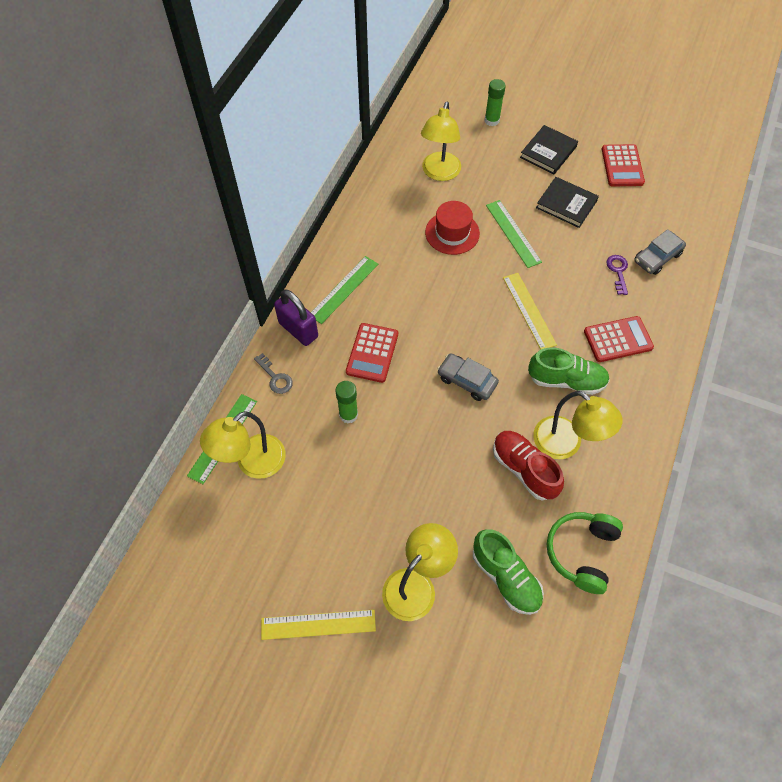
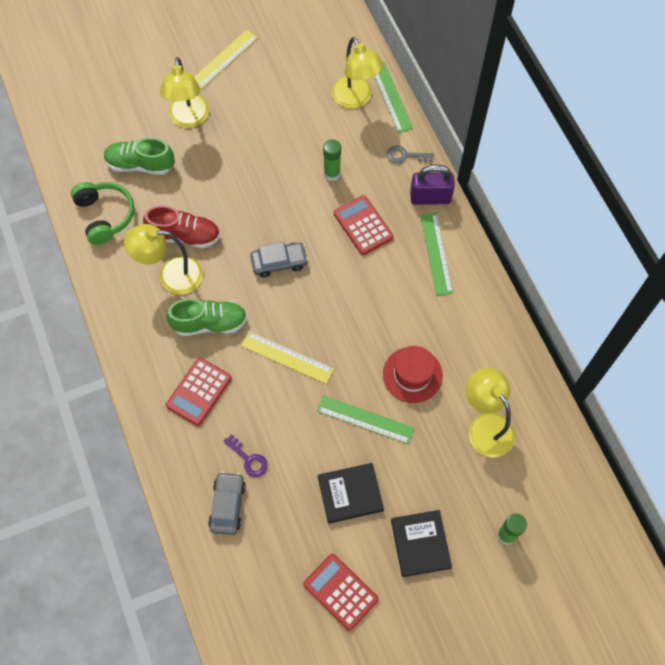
camera: 135 degrees right, 5 degrees up
yellow lamp [200,411,286,479] -> yellow lamp turned 150 degrees clockwise [332,37,384,109]
green shoe [528,347,610,395] -> green shoe turned 150 degrees counterclockwise [166,299,247,336]

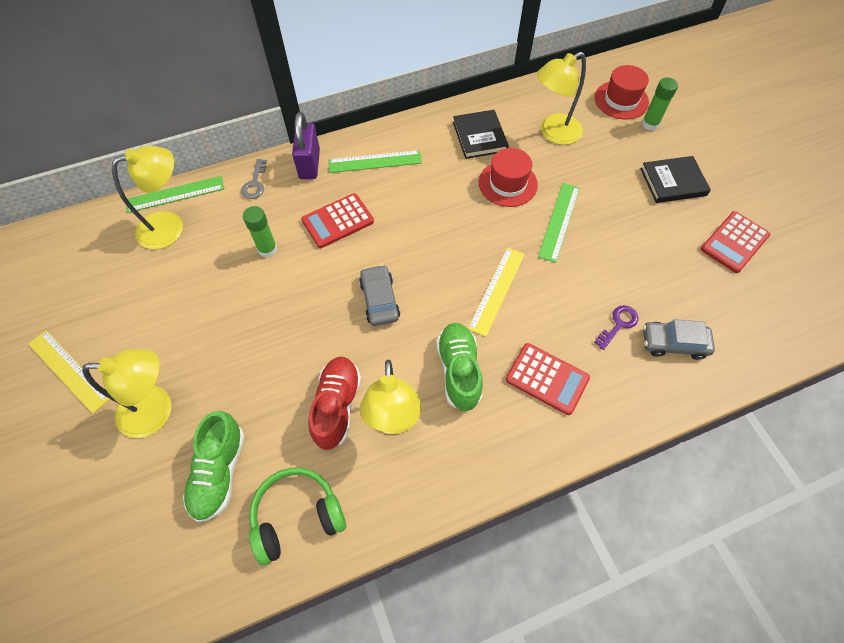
camera: 90 degrees left, 5 degrees down
black book [318,463,384,524] -> black book moved to [453,110,509,159]
none -> red hat [594,65,649,120]

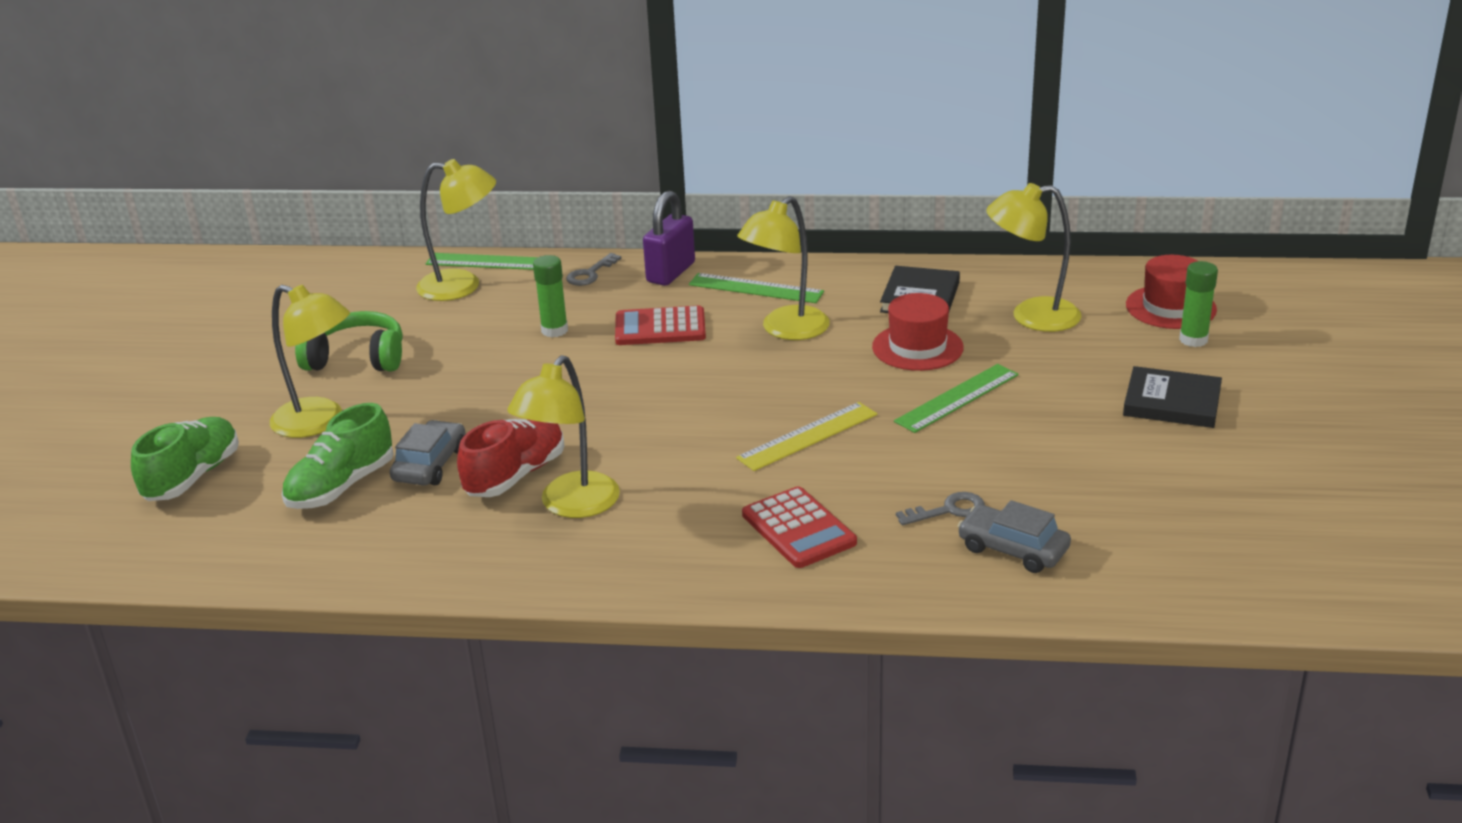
camera: 30 degrees right, 30 degrees down
yellow ruler [28,331,110,413] -> none
green headphones [249,468,346,565] -> green headphones moved to [295,311,403,371]
grey car [359,265,400,326] -> grey car moved to [390,420,466,485]
green shoe [436,323,483,411] -> green shoe moved to [131,417,239,501]
purple key [594,305,639,350] -> grey key [896,492,985,525]
red calculator [701,211,770,273] -> none
none -> yellow lamp [737,196,830,340]

